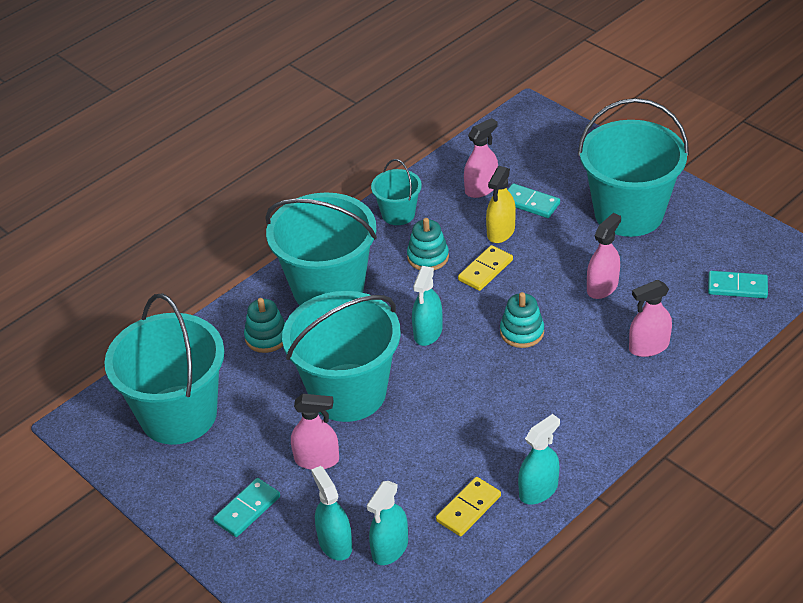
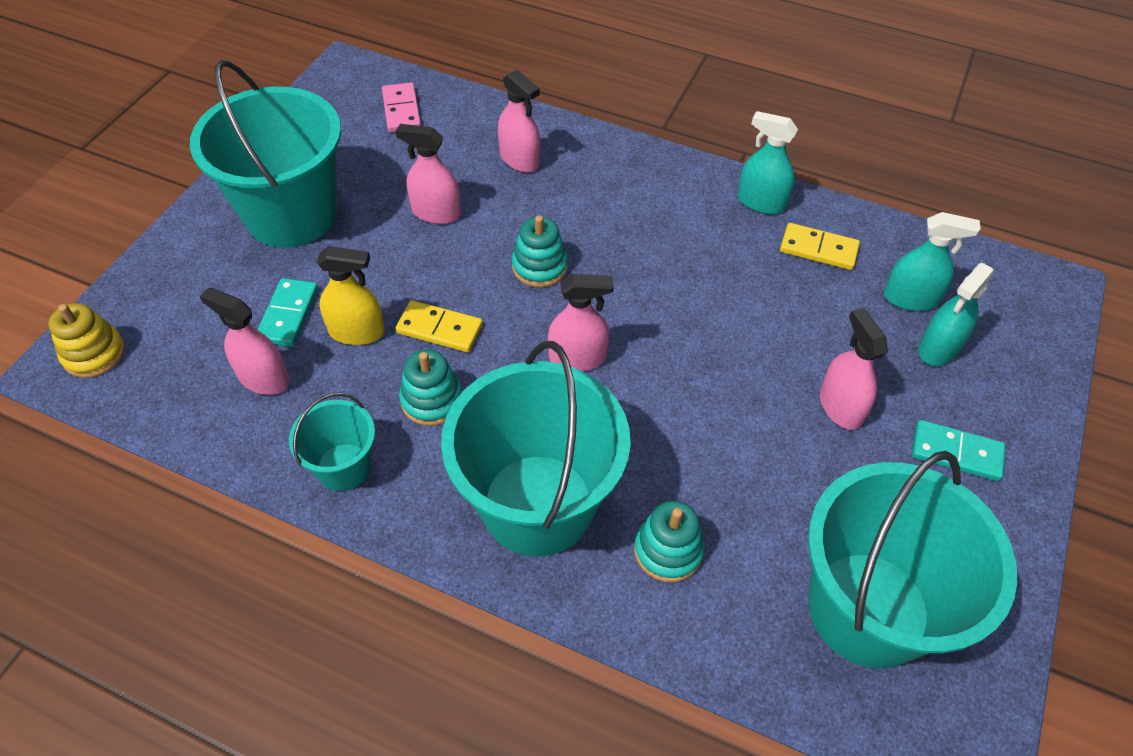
camera: 115 degrees left, 10 degrees up
turquoise bucket [282,291,401,422] -> none
turquoise spray bottle [412,266,443,346] -> pink spray bottle [548,274,614,371]
turquoise domino [708,271,768,298] -> pink domino [382,82,421,132]
none -> yellow stacking toy [48,303,125,378]

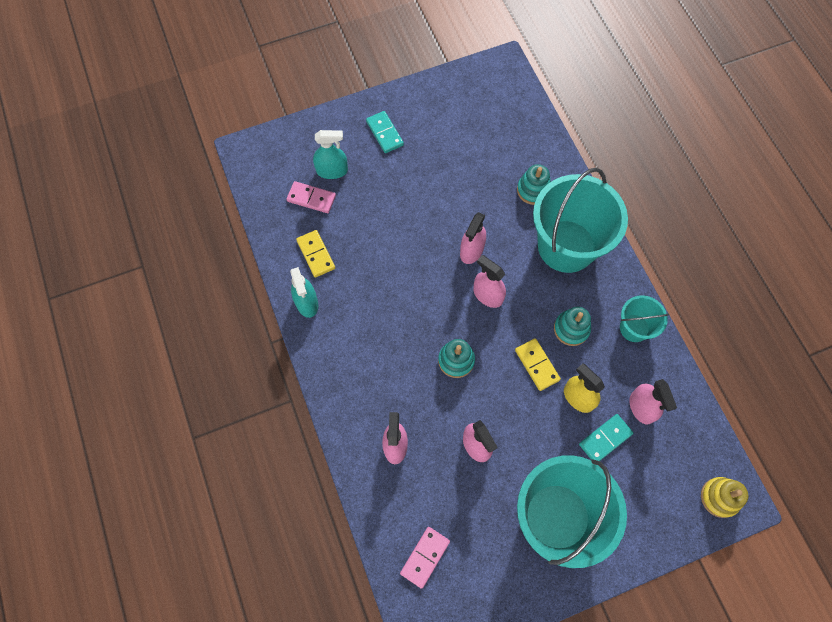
camera: 135 degrees left, 15 degrees up
turquoise bucket [808,451,1018,668] -> none
pink spray bottle [820,308,888,430] -> pink spray bottle moved to [460,212,486,264]
turquoise spray bottle [884,212,981,311] -> pink domino [286,181,336,213]

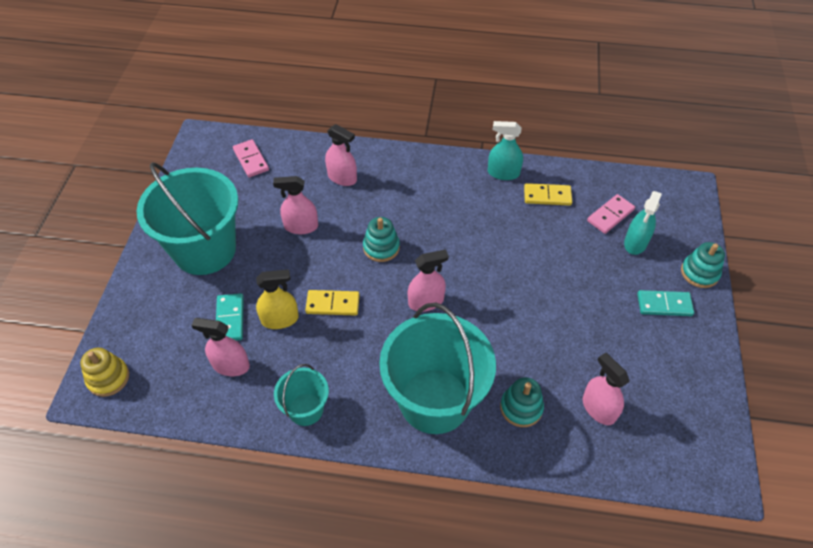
camera: 120 degrees right, 15 degrees down
pink spray bottle [460,212,486,264] -> pink spray bottle moved to [583,353,630,425]
turquoise stacking toy [554,307,591,346] -> turquoise stacking toy moved to [681,242,725,288]

